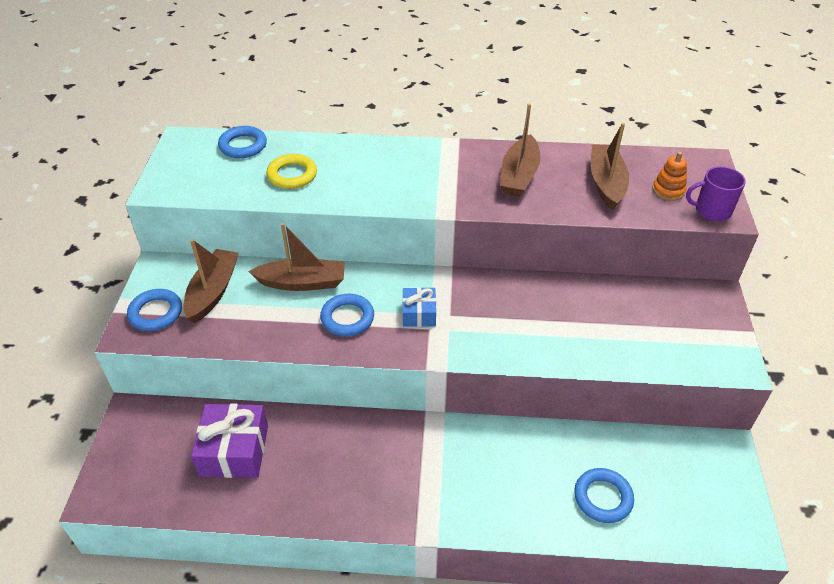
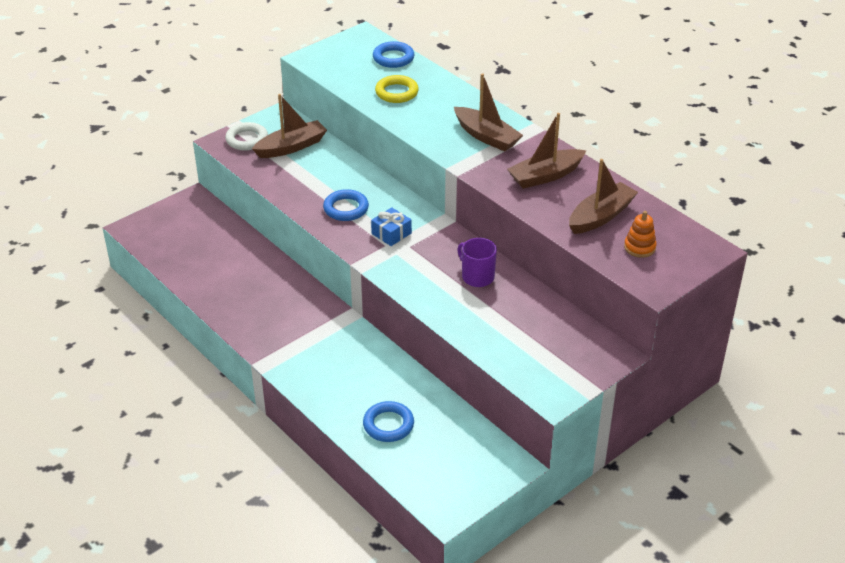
camera: 45 degrees right, 5 degrees down
blue ring [127,289,182,331] -> white ring [225,122,268,150]
purple gift [191,403,268,478] -> none
brown boat [248,223,345,291] -> brown boat moved to [454,73,523,152]
purple mug [686,166,746,221] -> purple mug moved to [457,238,497,287]

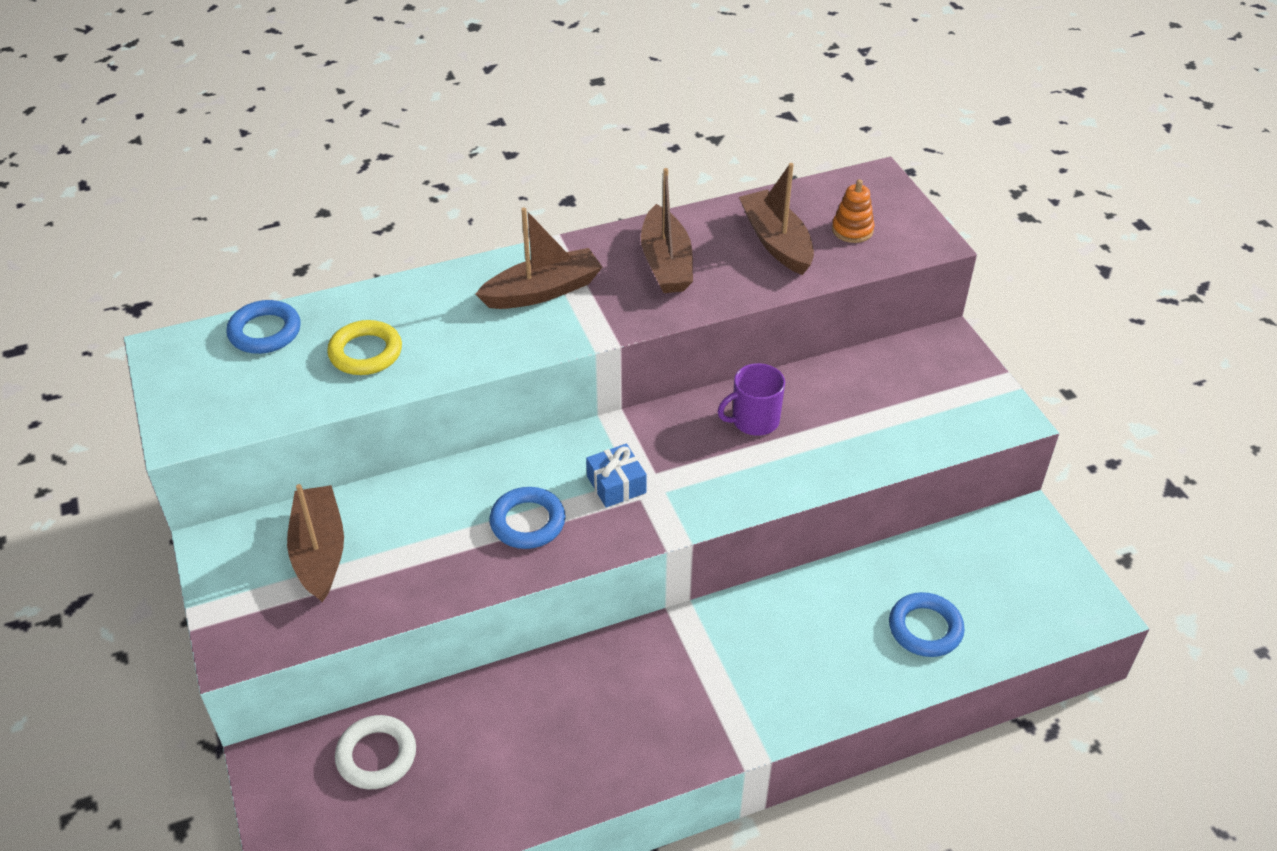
camera: 70 degrees left, 5 degrees up
white ring [225,122,268,150] -> white ring moved to [335,715,416,789]

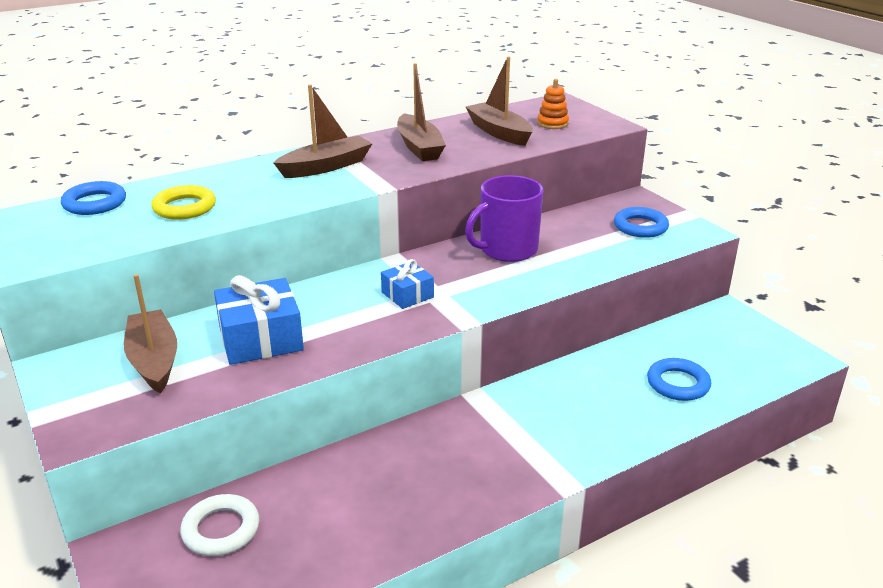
camera: 10 degrees left, 15 degrees down
blue ring [489,487,566,549] -> blue ring moved to [614,207,669,238]
purple mug [718,363,785,436] -> purple mug [465,175,543,262], size x1.51
none -> blue gift [214,275,304,365]

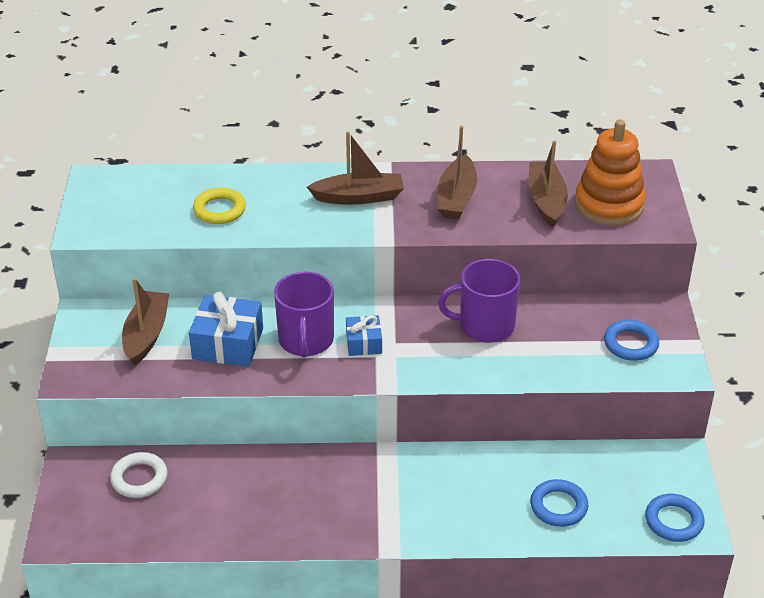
camera: 30 degrees right, 10 degrees up
blue ring [61,181,126,215] -> blue ring moved to [645,494,705,542]
orange stacking toy [537,79,569,129] -> orange stacking toy [575,120,646,226], size x2.11
none -> purple mug [274,272,334,358]

